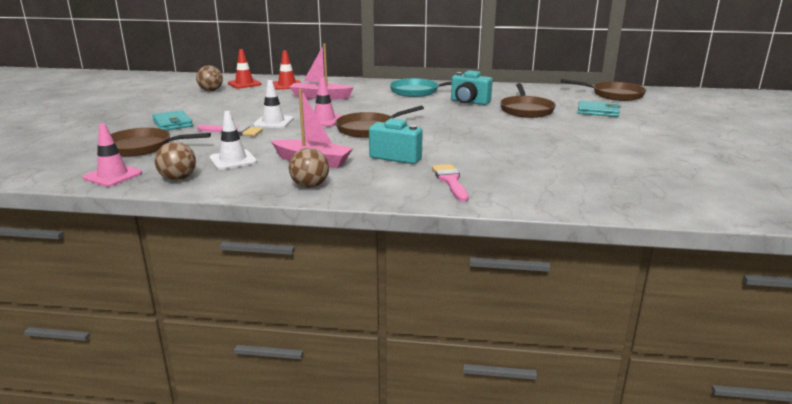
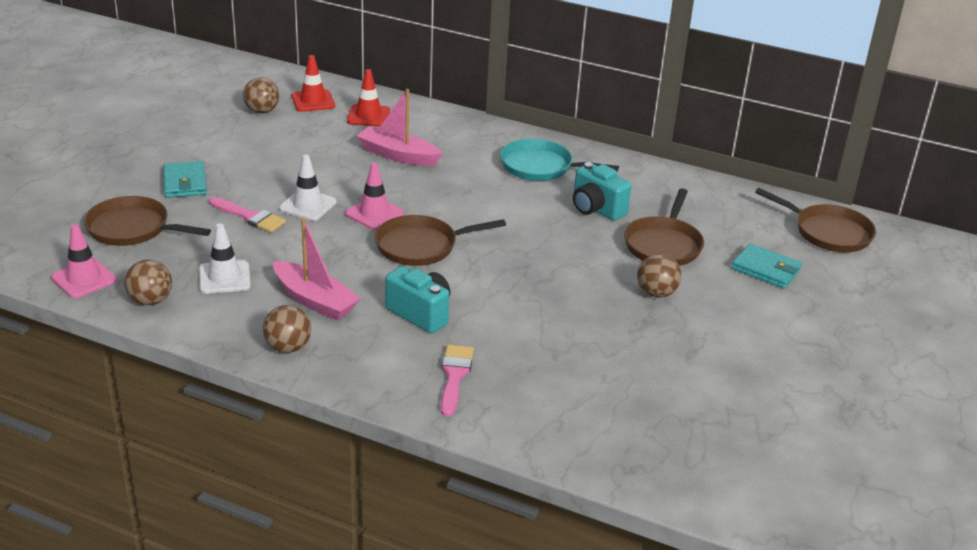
camera: 15 degrees right, 10 degrees up
none -> brown ball [637,254,681,298]

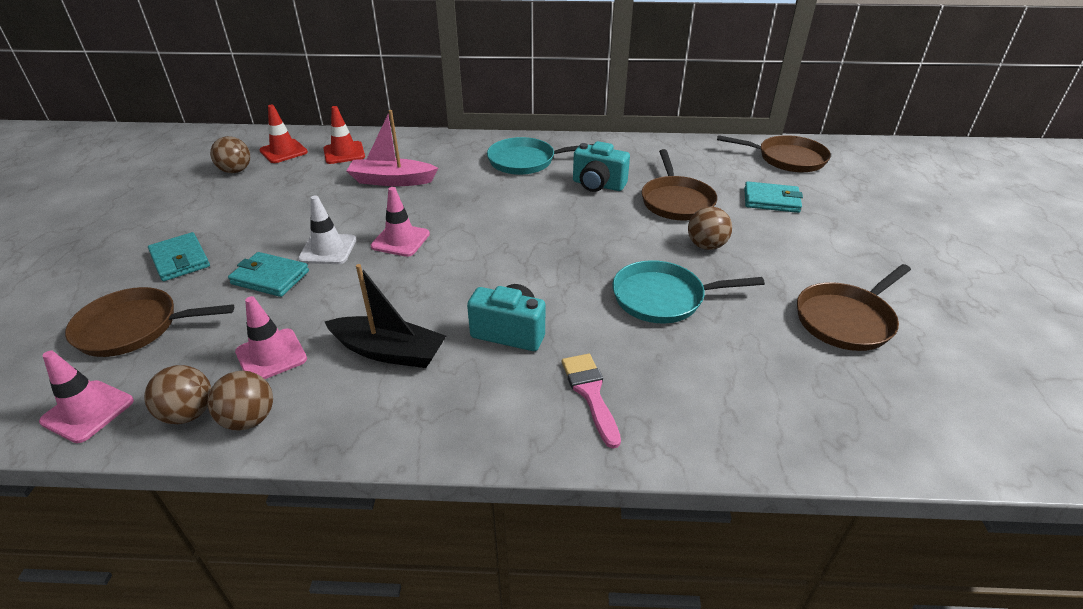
camera: 20 degrees left, 5 degrees up
white traffic cone [199,223,251,294] -> pink traffic cone [235,296,307,379]
pink brush [209,197,286,233] -> turquoise wallet [228,252,309,297]
brown ball [263,305,311,353] -> brown ball moved to [207,371,273,431]
pink boat [273,219,361,320] -> black boat [325,264,446,368]
brown pan [375,215,506,266] -> brown pan moved to [797,264,911,351]
none -> turquoise pan [612,260,765,323]

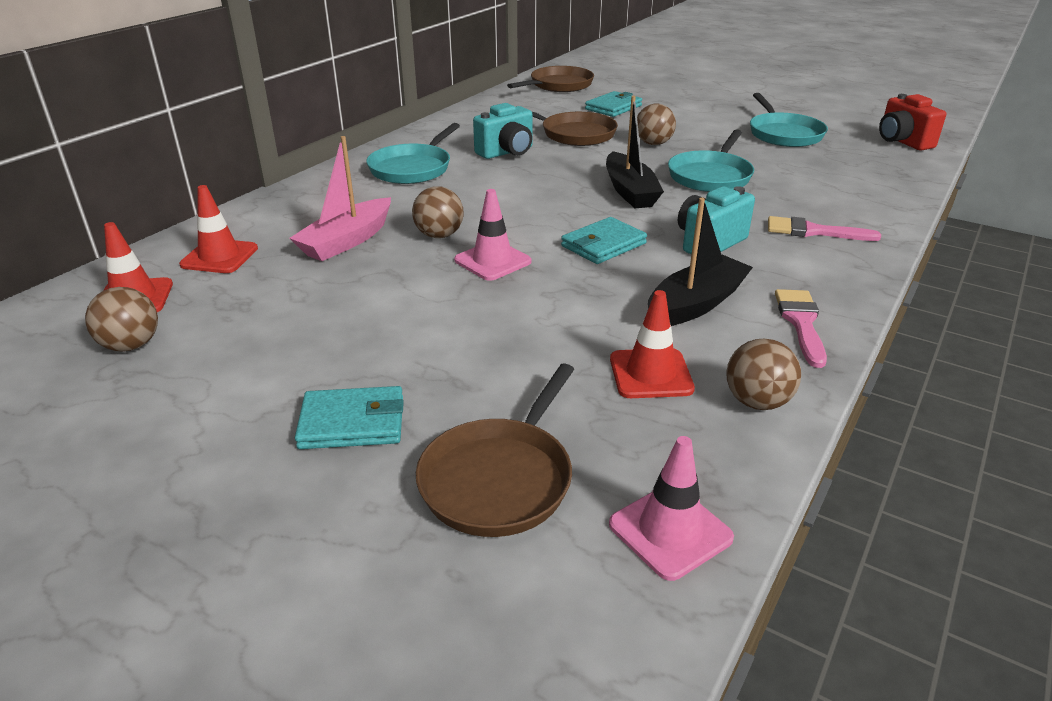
camera: 60 degrees left, 5 degrees down
brown ball [144,365,211,424] -> brown ball moved to [412,186,464,238]
turquoise wallet [228,252,309,297] -> turquoise wallet moved to [561,217,647,264]
pink traffic cone [235,296,307,379] -> red traffic cone [610,290,695,398]
white traffic cone [298,195,356,264] -> none
brown pan [797,264,911,351] -> turquoise pan [750,93,828,147]
none -> black boat [606,96,664,208]
none -> pink brush [775,289,827,368]
none -> red camera [879,94,946,150]

